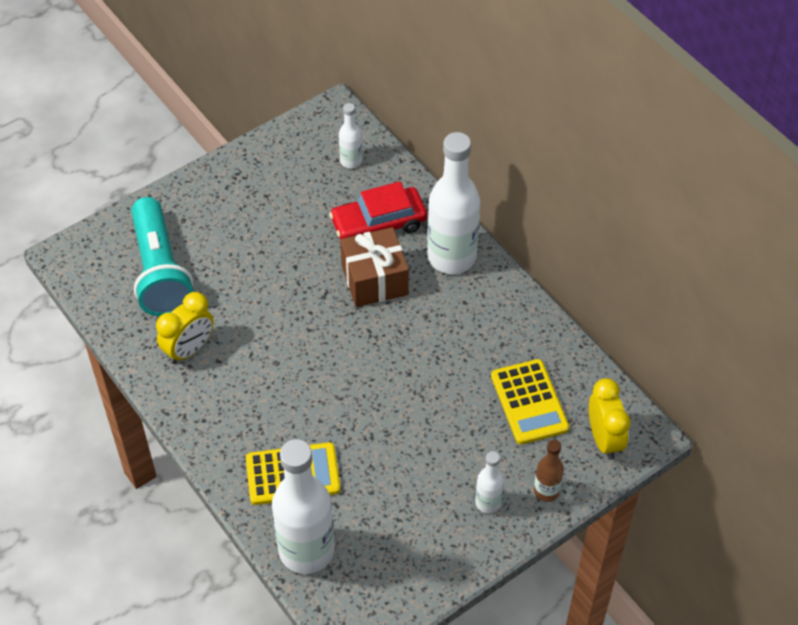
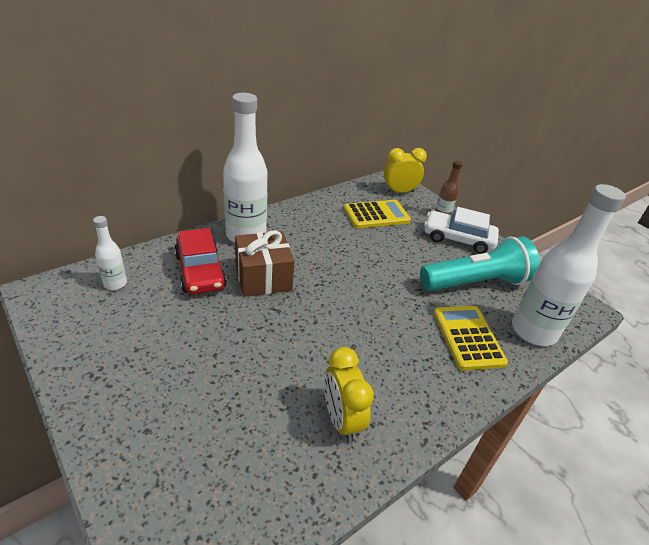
camera: 95 degrees left, 15 degrees down
turquoise flashlight [131,197,194,316] -> turquoise flashlight moved to [420,236,540,291]
yellow clock [156,292,214,364] -> yellow clock turned 150 degrees counterclockwise [324,347,374,443]
white bottle [475,451,504,513] -> white car [424,207,499,254]

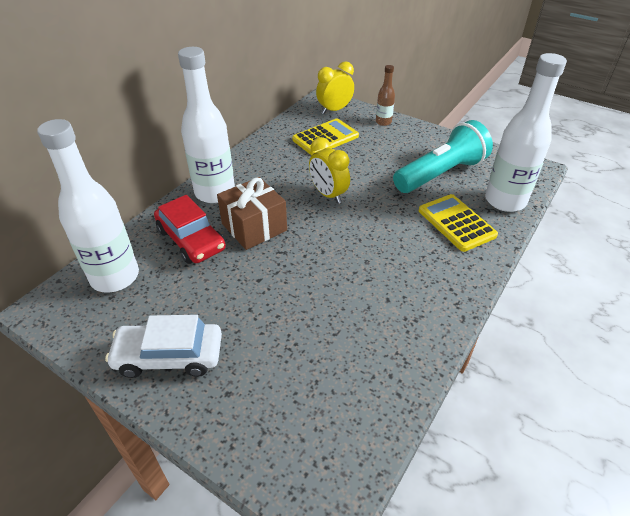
camera: 15 degrees left, 5 degrees up
white bottle [93,216,127,290] -> white bottle [37,119,139,293], size x2.09
yellow clock [324,347,374,443] -> yellow clock moved to [309,137,350,204]
white car [424,207,499,254] -> white car moved to [105,315,222,378]

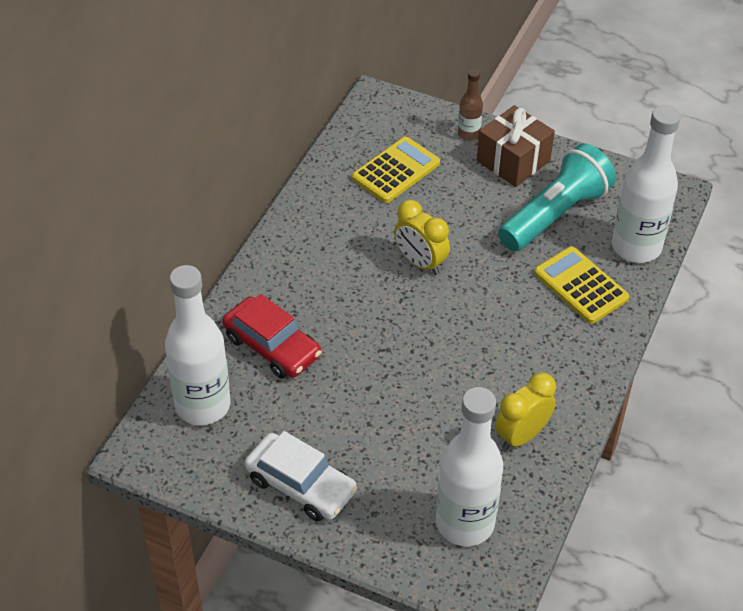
camera: 10 degrees left, 5 degrees up
white car [105,315,222,378] -> white car turned 135 degrees counterclockwise [245,431,358,521]
white bottle [178,47,235,203] -> white bottle moved to [436,387,503,546]
brown gift [217,177,287,250] -> brown gift moved to [477,105,555,187]
yellow clock [316,61,354,114] -> yellow clock moved to [495,372,556,450]

